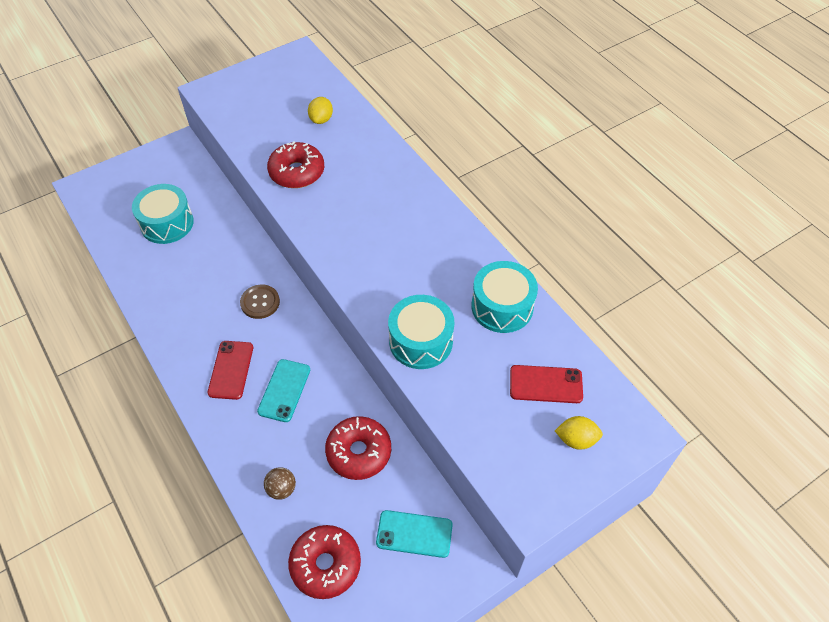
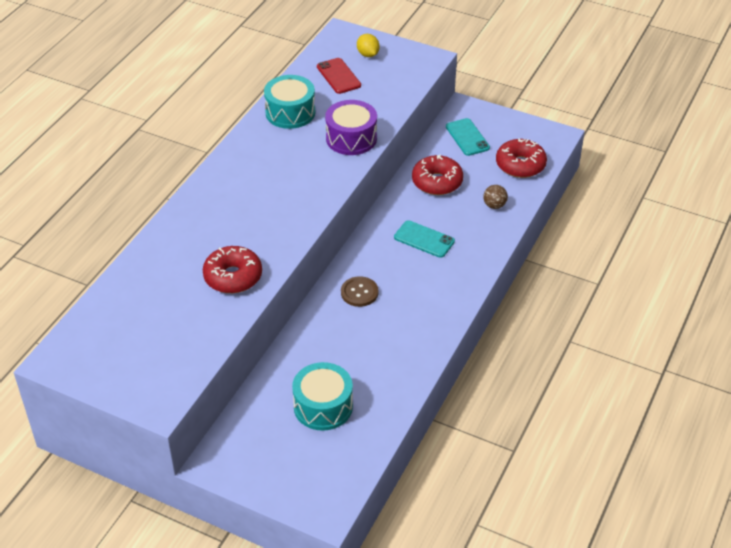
camera: 120 degrees left, 10 degrees down
red phone [207,341,253,400] -> none
turquoise phone [257,359,310,422] -> turquoise phone turned 45 degrees clockwise [394,220,455,258]
yellow lemon [308,97,333,124] -> none
turquoise drum [388,295,454,369] -> purple drum [325,100,377,155]

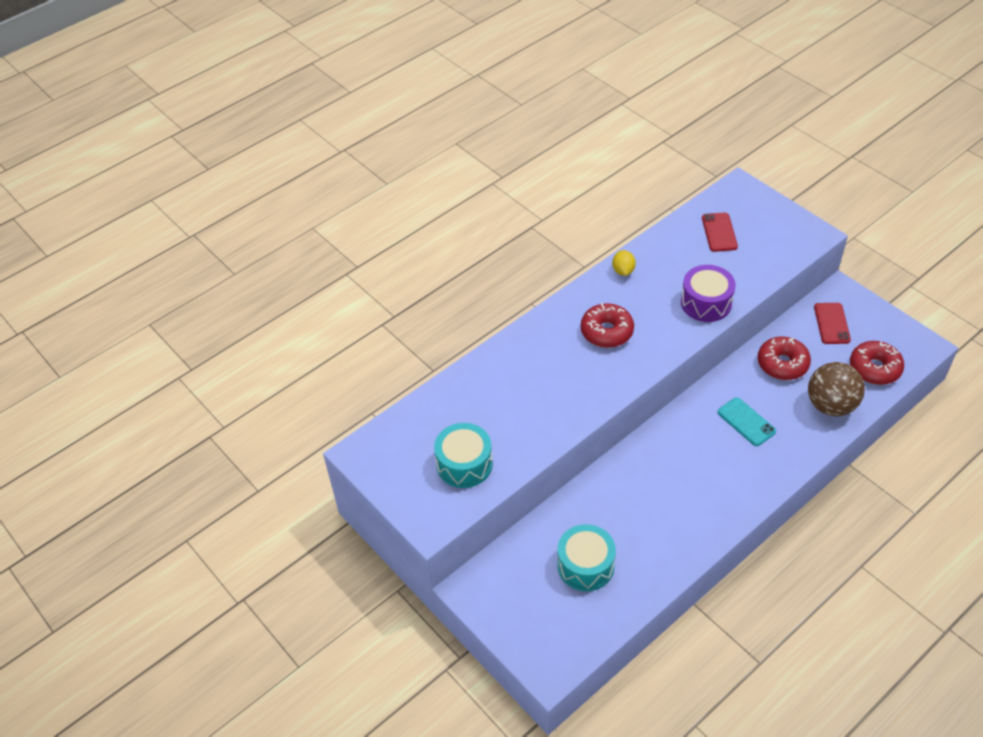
camera: 25 degrees right, 5 degrees up
red donut [203,246,262,293] -> red donut moved to [581,303,634,348]
turquoise drum [264,75,315,129] -> turquoise drum moved to [434,423,493,488]
brown button [341,276,378,307] -> none
yellow lemon [357,34,380,57] -> yellow lemon moved to [612,250,636,276]
turquoise phone [446,118,490,156] -> red phone [814,303,851,344]
brown ball [483,185,508,209] -> brown ball [808,362,865,416], size x2.18

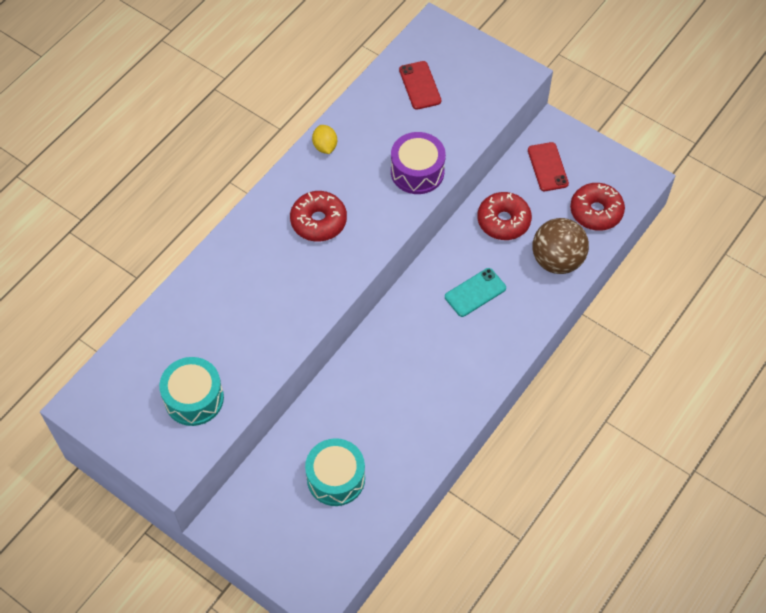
camera: 15 degrees left, 10 degrees up
turquoise phone [718,397,776,446] -> turquoise phone turned 75 degrees counterclockwise [445,268,506,317]

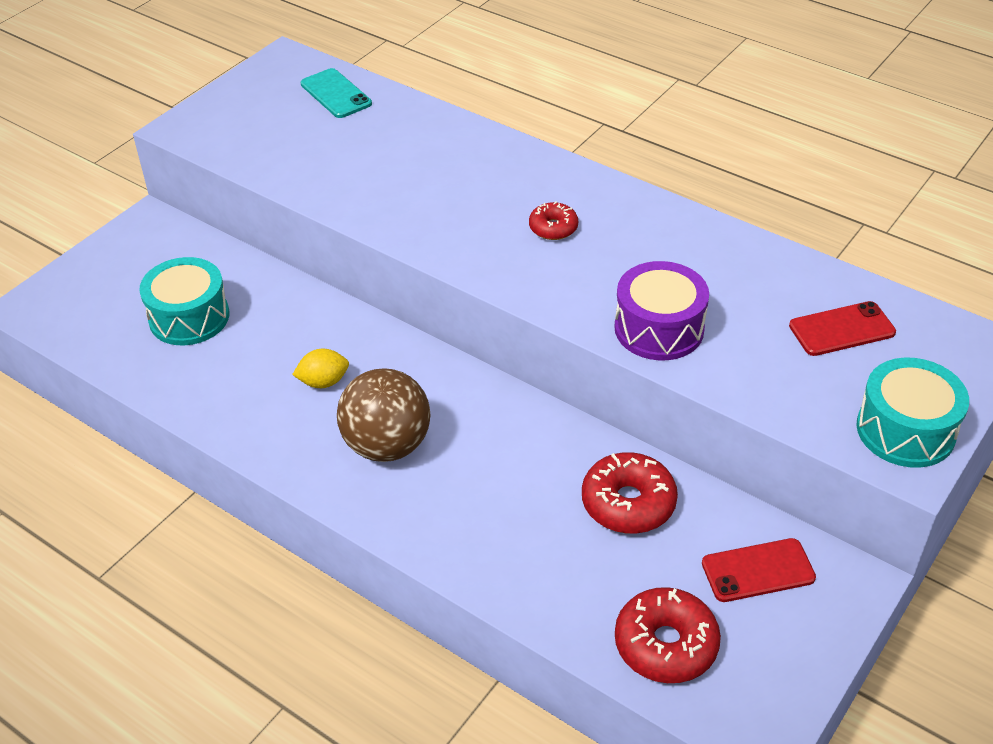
camera: 90 degrees right, 15 degrees down
turquoise drum [159,357,224,426] -> turquoise drum moved to [856,358,969,468]
red donut [290,191,347,242] -> red donut [529,202,578,240], size x0.58
yellow lemon [312,125,337,154] -> yellow lemon moved to [292,349,349,388]
turquoise phone [445,268,506,317] -> turquoise phone moved to [301,68,372,118]
brown ball [532,218,589,274] -> brown ball moved to [337,368,431,462]

